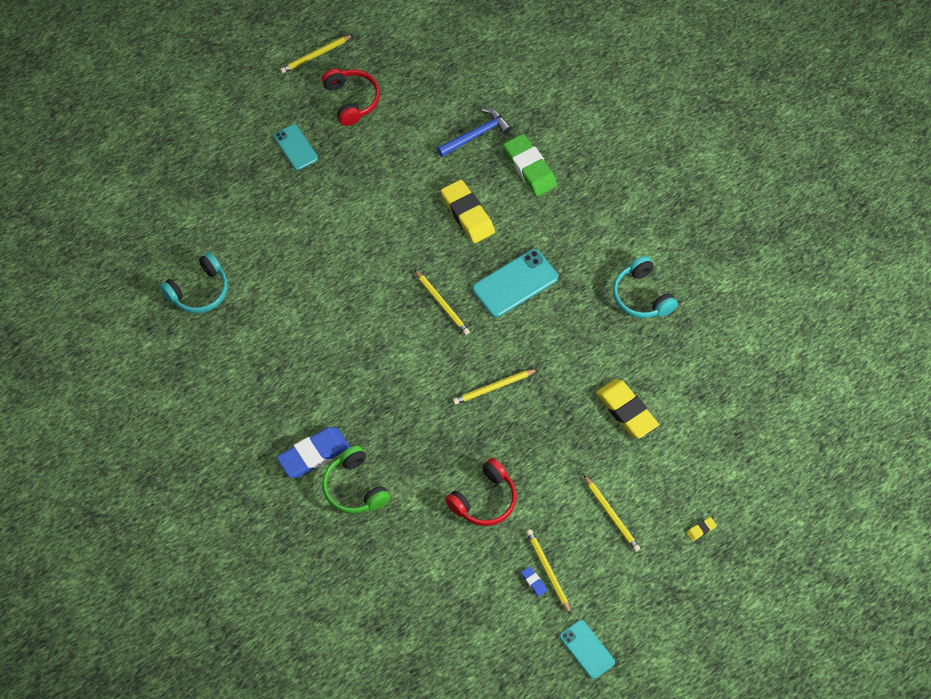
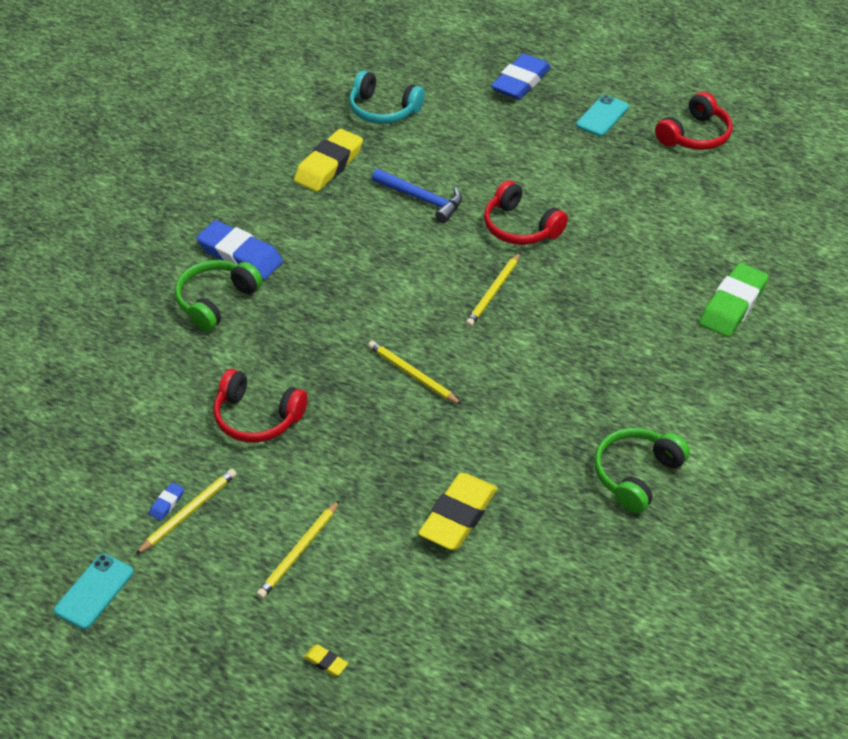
camera: 65 degrees right, 15 degrees down
yellow pencil [280,34,354,73] -> none
blue hammer [437,108,512,157] -> blue hammer moved to [372,169,462,223]
yellow eraser [441,180,495,243] -> yellow eraser moved to [294,129,363,192]
turquoise phone [472,249,558,317] -> none
turquoise headphones [613,256,678,318] -> green headphones [594,428,690,513]
none -> red headphones [484,180,568,245]
none -> blue eraser [491,54,551,100]

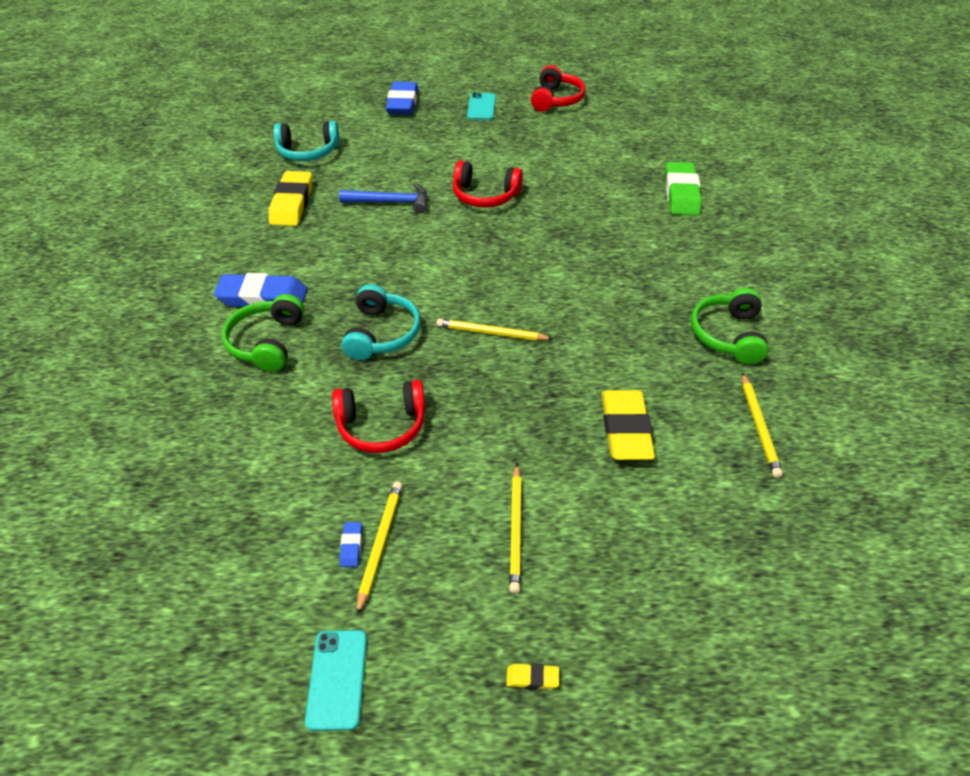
camera: 30 degrees left, 0 degrees up
yellow eraser [304,644,348,676] -> yellow eraser moved to [506,663,559,689]
yellow pencil [466,252,521,327] -> yellow pencil moved to [742,373,783,478]
none -> turquoise headphones [341,284,421,360]

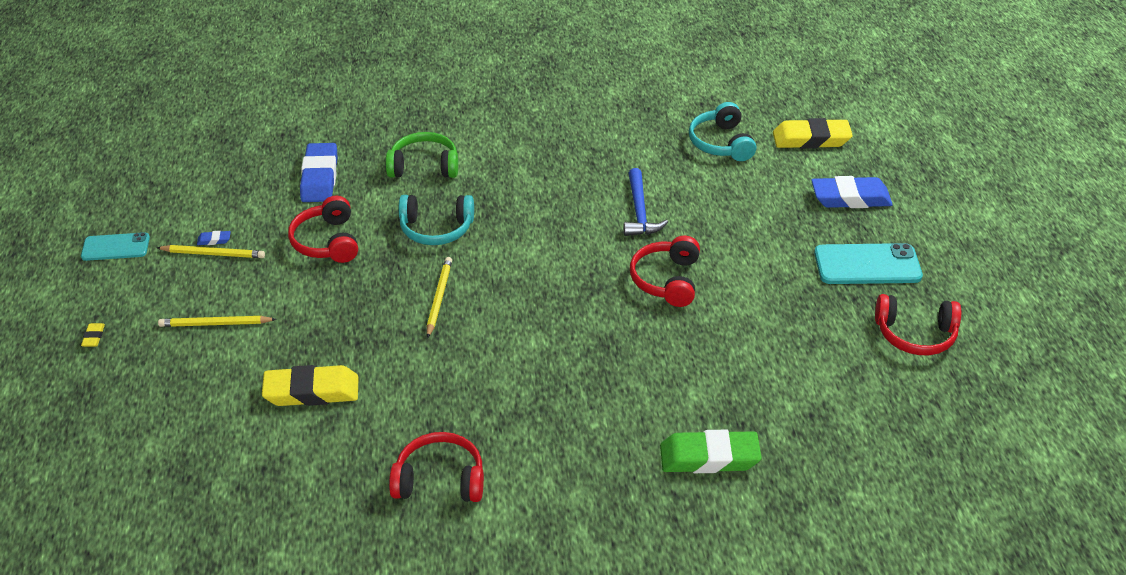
camera: 85 degrees right, 5 degrees down
blue eraser [214,273,307,307] -> blue eraser moved to [300,143,337,202]
yellow eraser [269,171,312,226] -> yellow eraser moved to [773,118,853,149]
turquoise phone [467,92,496,120] -> turquoise phone [814,243,923,284], size x1.56
green headphones [691,288,769,364] -> red headphones [389,432,484,502]
yellow pencil [742,373,783,478] -> none

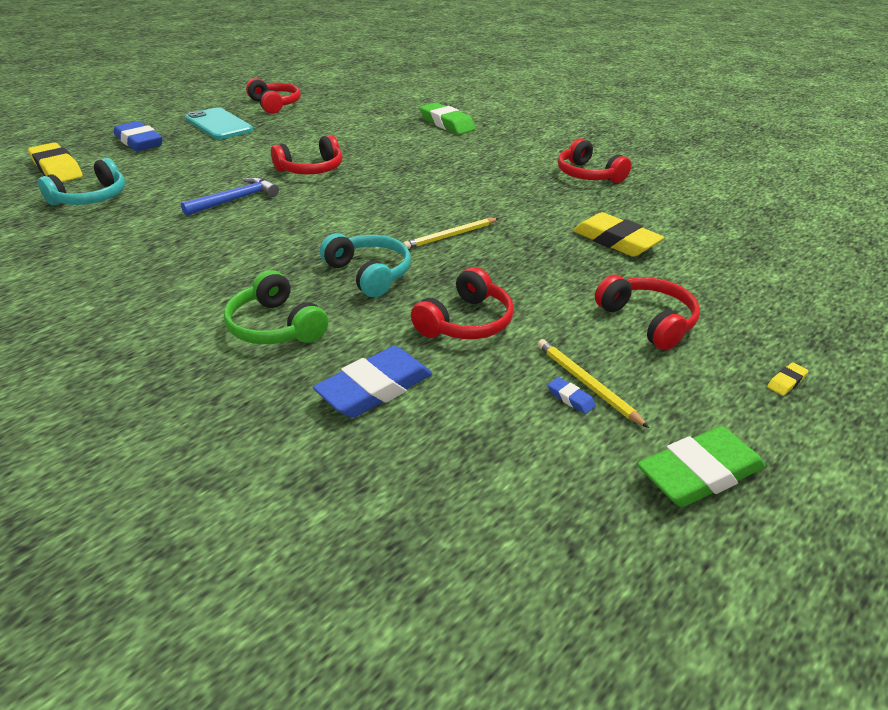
camera: 130 degrees left, 5 degrees down
turquoise phone [81,232,150,261] -> green eraser [637,426,765,507]
yellow pencil [158,316,276,327] -> red headphones [595,275,700,350]

